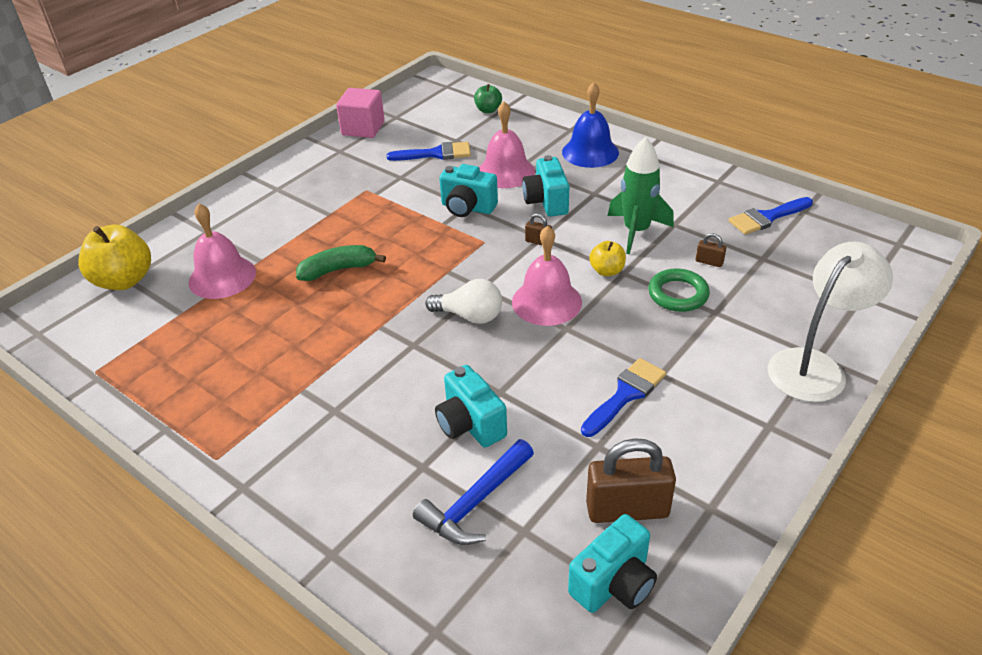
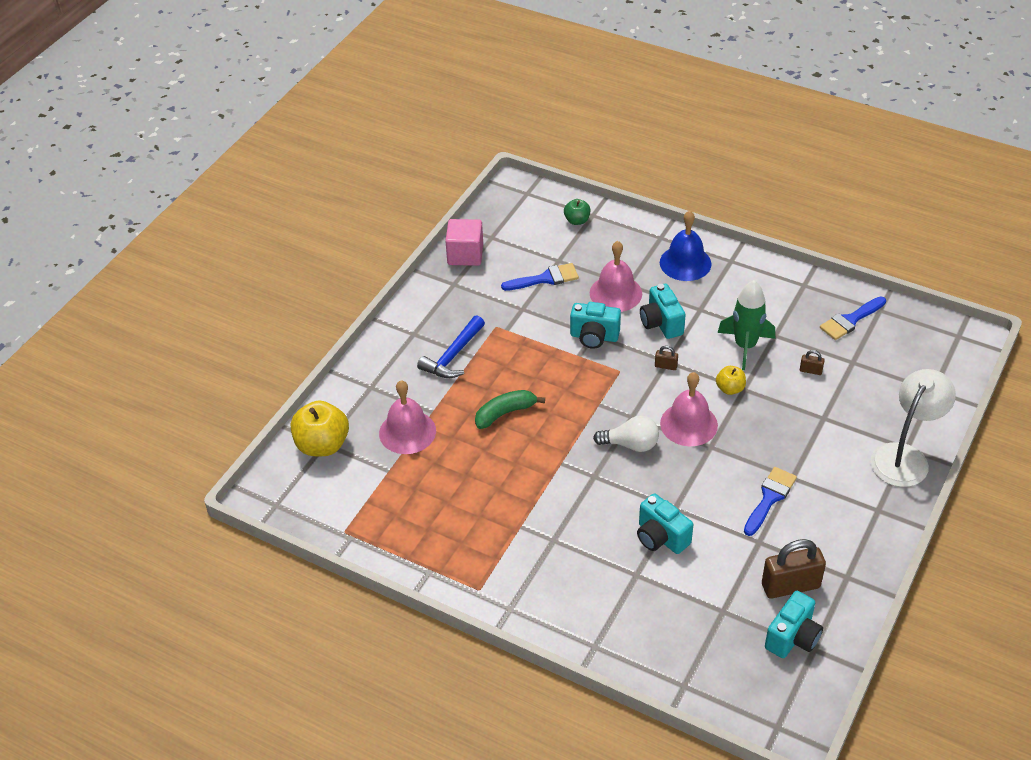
camera: 10 degrees left, 5 degrees up
blue hammer [413,439,534,545] -> blue hammer moved to [417,315,485,378]
green ring [648,268,710,312] -> none

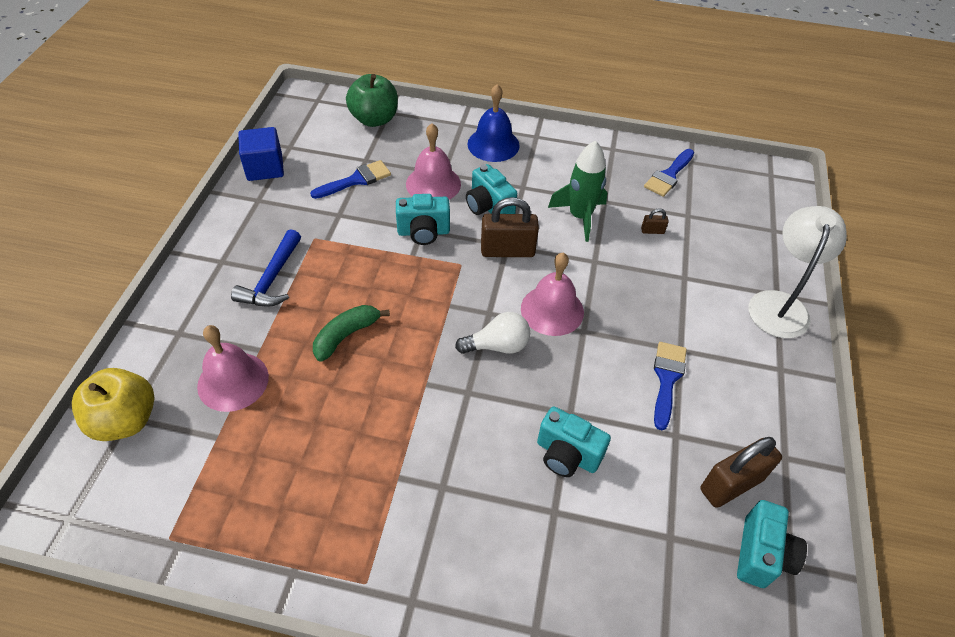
camera: 20 degrees left, 5 degrees up
pink cube [445,219,483,266] -> blue cube [238,127,284,181]
green apple [564,199,591,225] -> green apple [346,74,398,127], size x1.87
brown padlock [655,346,678,370] -> brown padlock [481,197,539,257], size x2.25
yellow apple [716,366,746,395] -> none

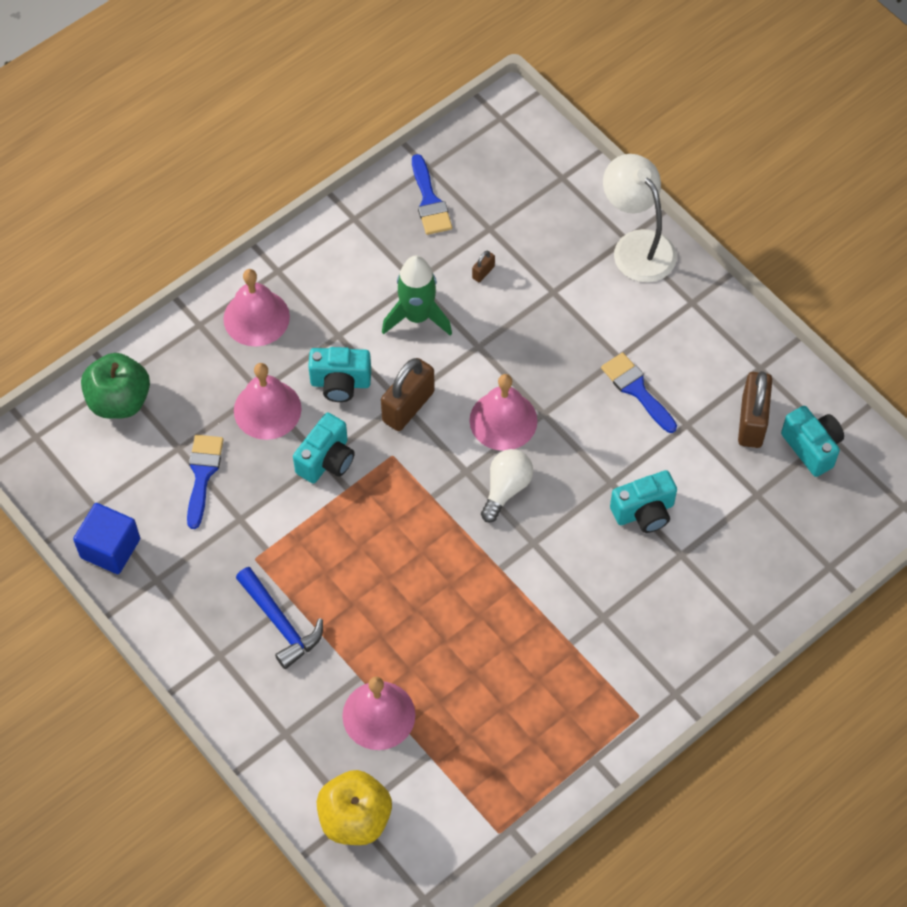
camera: 50 degrees left, 10 degrees up
green banana [313,305,390,362] -> none
blue bell [468,84,520,162] -> pink bell [223,269,290,346]

